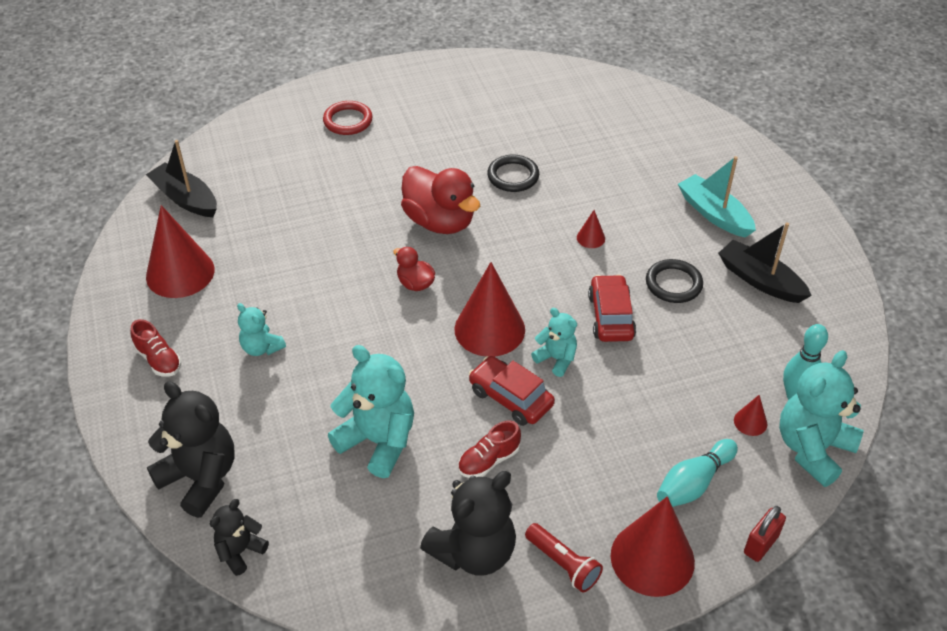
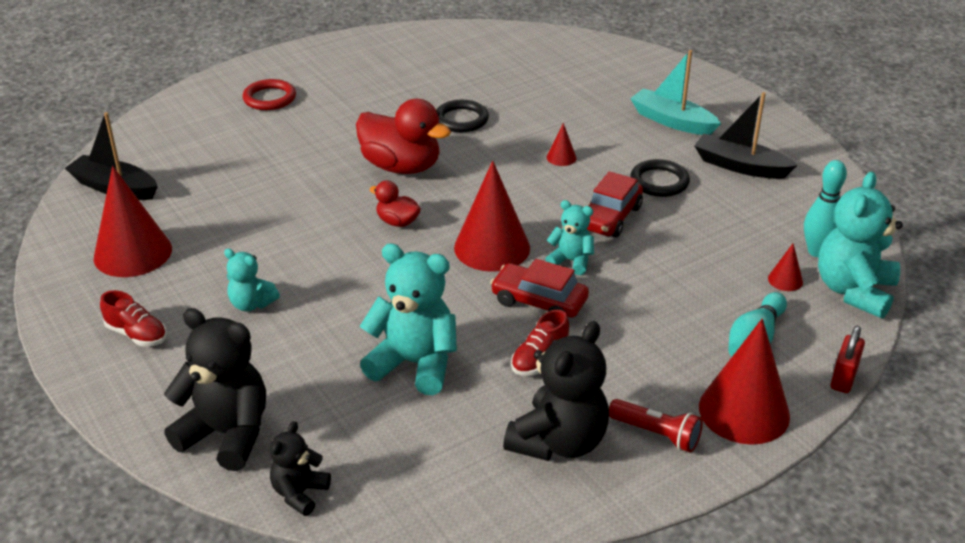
camera: 15 degrees left, 10 degrees down
red car [588,274,636,342] -> red car turned 135 degrees counterclockwise [587,171,643,237]

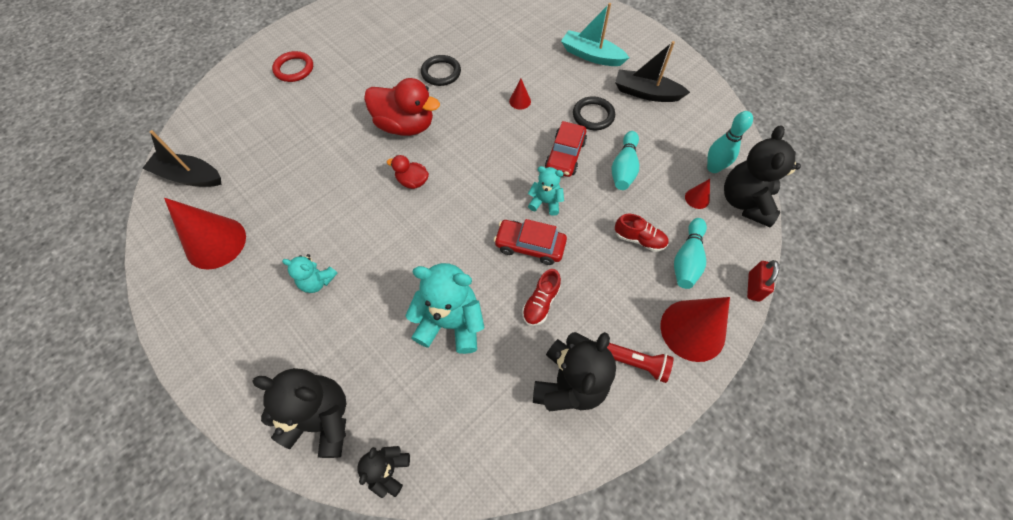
camera: 10 degrees left, 25 degrees up
red shoe [100,290,167,346] -> red shoe moved to [615,214,668,252]
red cone [454,161,530,272] -> none
turquoise teddy bear [818,172,903,318] -> black teddy bear [724,125,801,227]
none -> turquoise bowling pin [612,131,639,190]

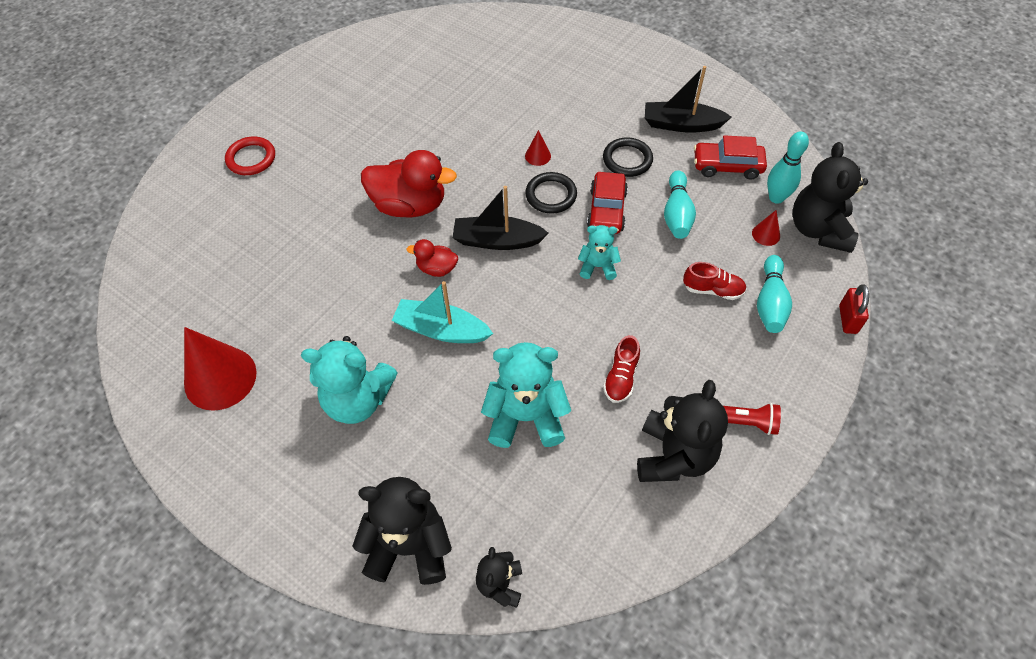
camera: 10 degrees left, 5 degrees down
black boat [142,130,221,187] -> black boat moved to [452,186,549,250]
turquoise teddy bear [282,254,337,293] -> turquoise teddy bear [301,336,398,424], size x1.82
black ring [421,55,461,86] -> black ring moved to [525,172,577,214]
red car [494,219,567,265] -> red car moved to [694,135,767,180]
turquoise boat [561,3,629,66] -> turquoise boat moved to [392,281,493,343]
red cone [660,297,730,362] -> none

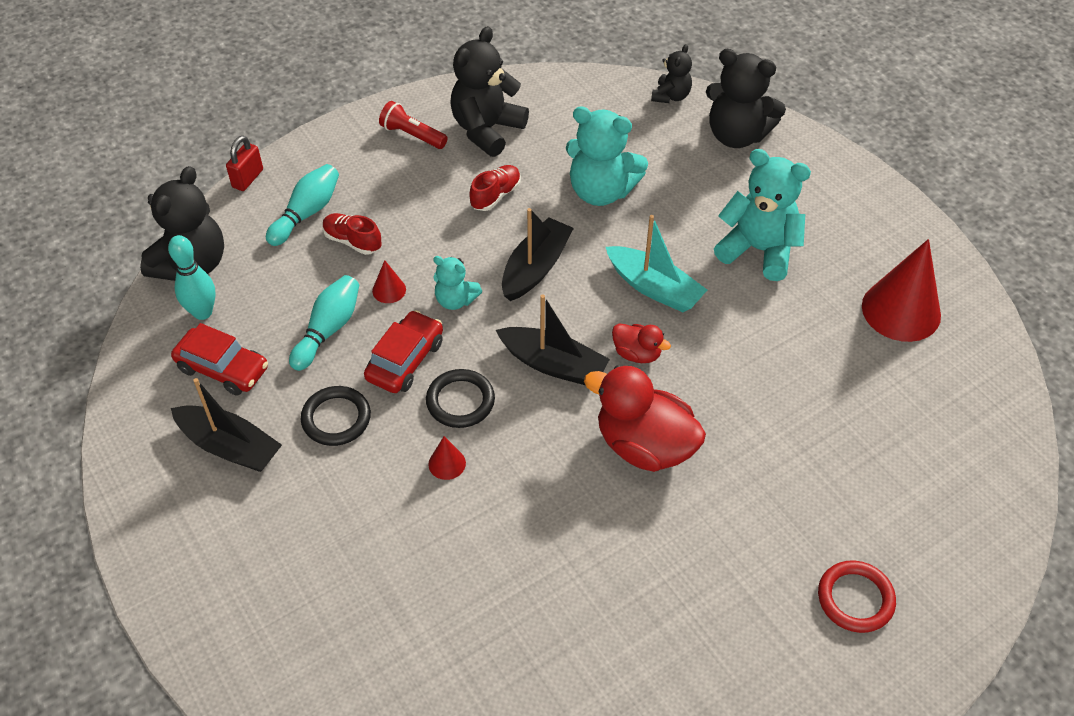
camera: 160 degrees left, 5 degrees down
red cone [752,210,780,246] -> red cone moved to [372,260,406,303]
none -> black boat [502,208,574,301]

